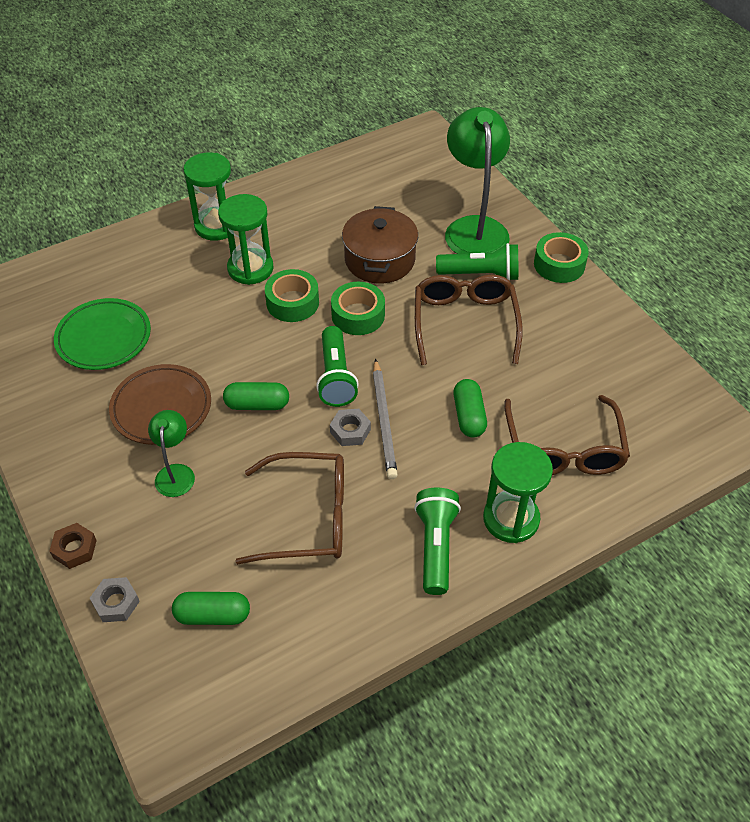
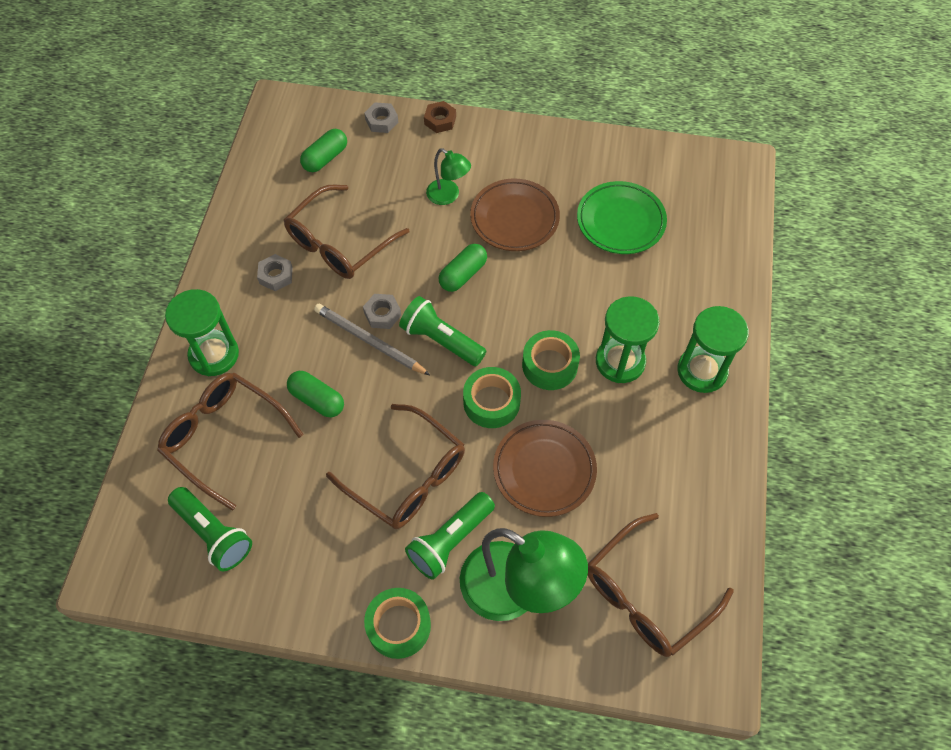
camera: 130 degrees right, 10 degrees up
brown pot [342,206,418,283] -> brown plate [493,420,597,517]
green flashlight [414,488,461,595] -> green flashlight moved to [168,487,252,571]
none -> grey nut [257,254,293,291]
none -> brown glasses [588,513,734,657]

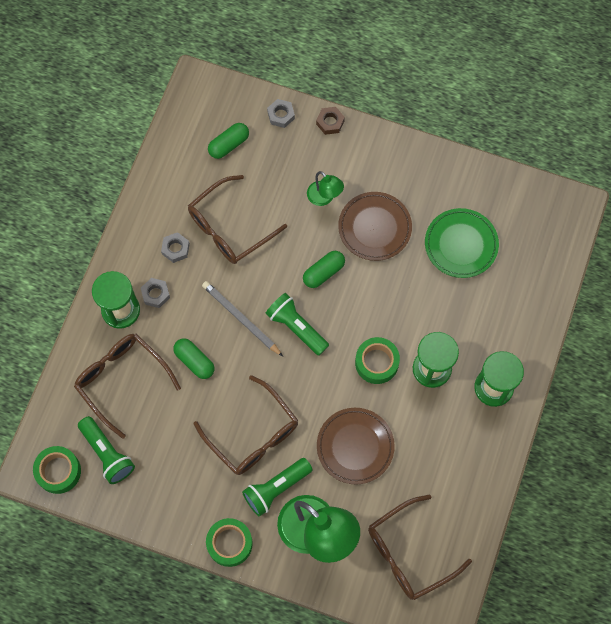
camera: 10 degrees right, 10 degrees up
grey nut [363,294,401,329] -> grey nut moved to [141,278,170,308]
green tape [463,367,521,428] -> green tape moved to [33,446,81,494]

